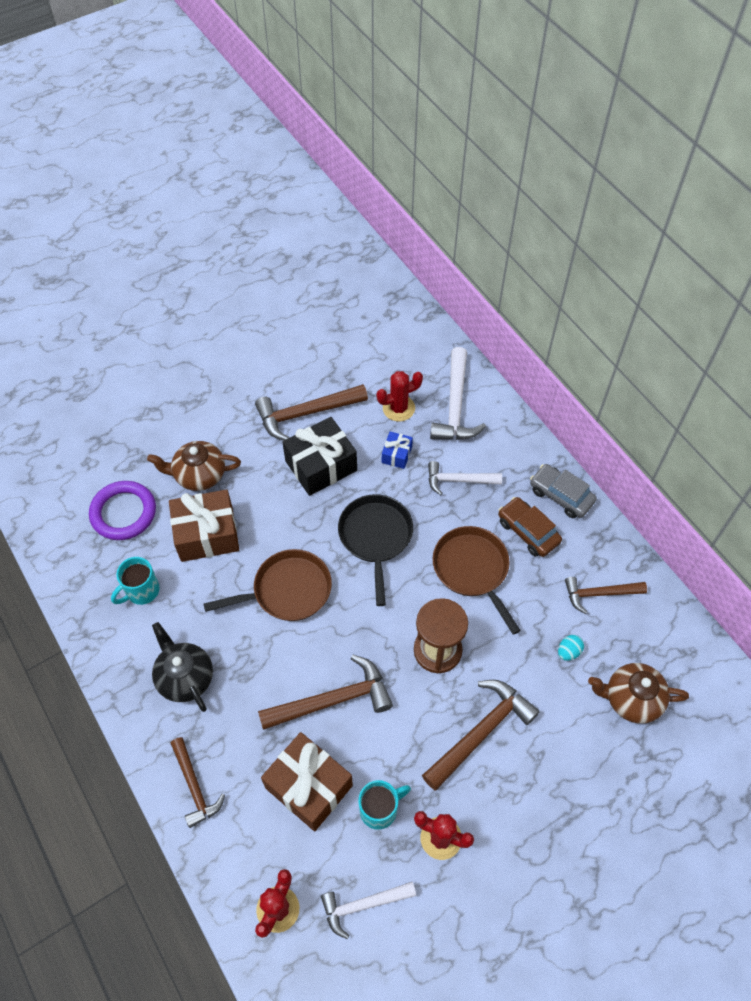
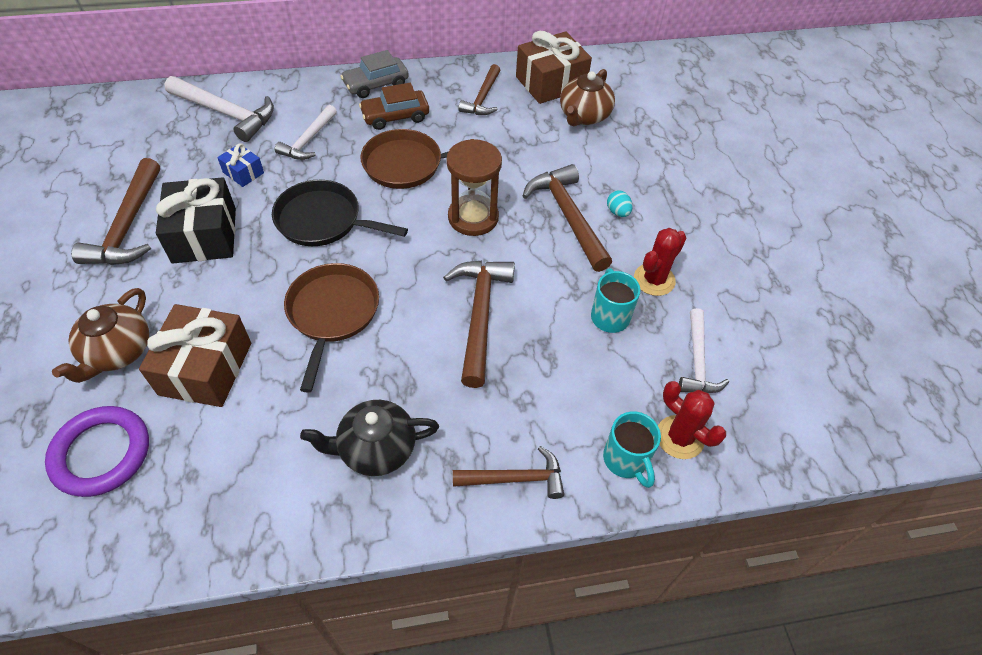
camera: 70 degrees left, 5 degrees down
turquoise mug [111,557,160,605] -> turquoise mug moved to [603,411,661,488]
brown gift [261,732,353,831] -> brown gift moved to [516,31,592,104]
red cactus [377,371,423,421] -> none
turquoise egg [558,635,584,661] -> turquoise egg moved to [607,190,633,217]

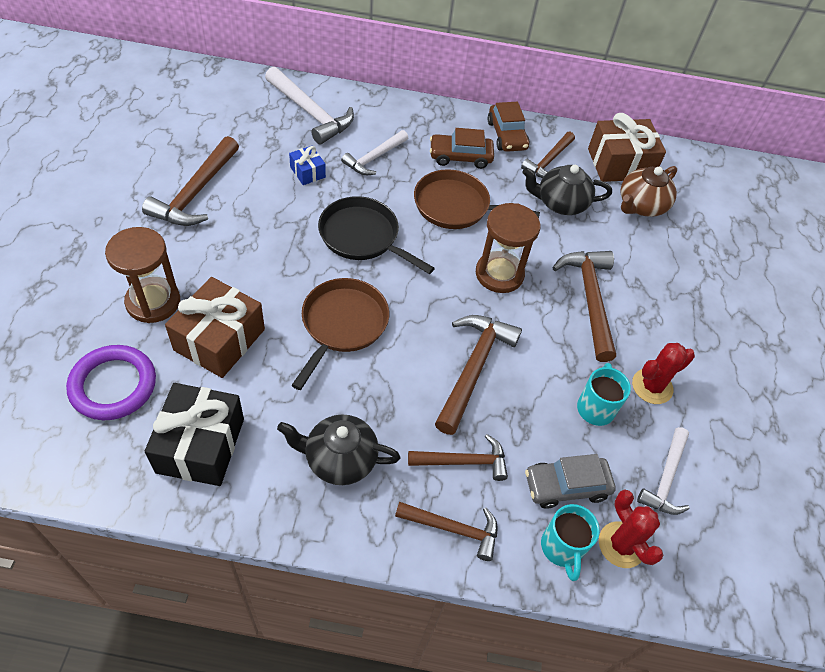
camera: 15 degrees right, 0 degrees up
brown teapot [52,288,149,383] -> brown hourglass [105,227,180,323]
black gift [156,177,236,263] -> black gift moved to [145,383,244,486]
grey car [340,50,409,98] -> grey car moved to [525,454,616,508]
turquoise egg [607,190,633,217] -> none
none -> brown hammer [408,434,508,481]
none -> brown car [487,102,530,152]
none -> black teapot [522,165,612,215]

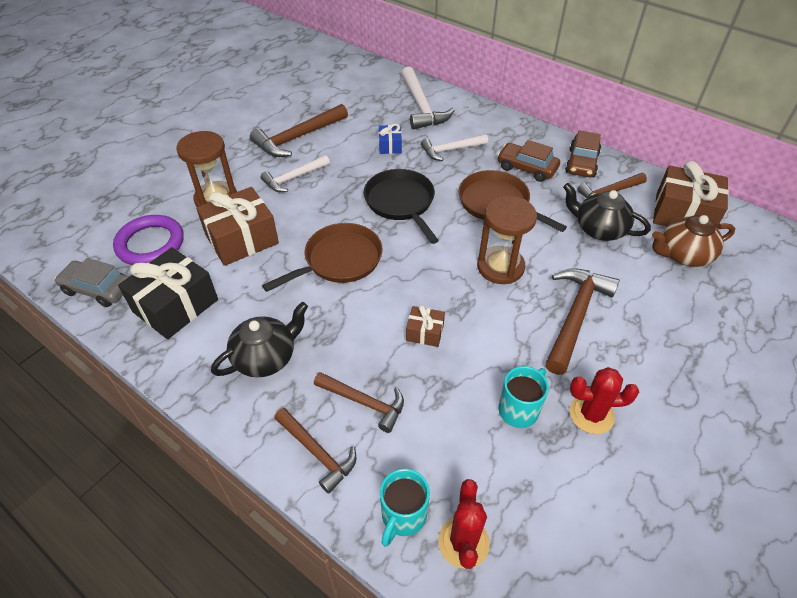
camera: 35 degrees right, 5 degrees down
black teapot [277,414,401,485] -> black teapot turned 105 degrees clockwise [211,302,308,377]
brown hammer [435,315,522,435] -> brown gift [406,305,445,347]
grey car [525,454,616,508] -> grey car moved to [55,258,128,307]
white hammer [637,427,690,515] -> white hammer moved to [261,155,330,192]

